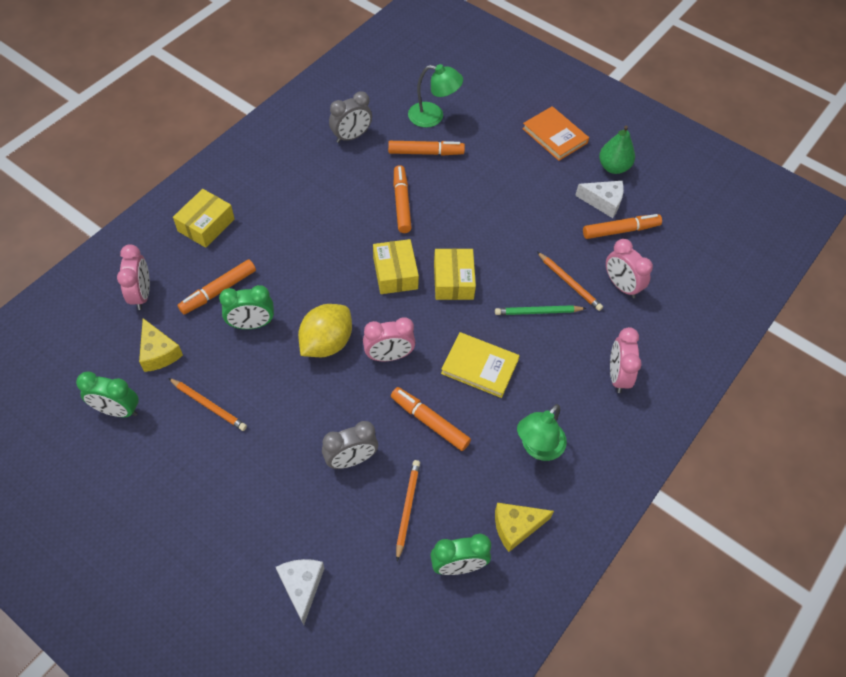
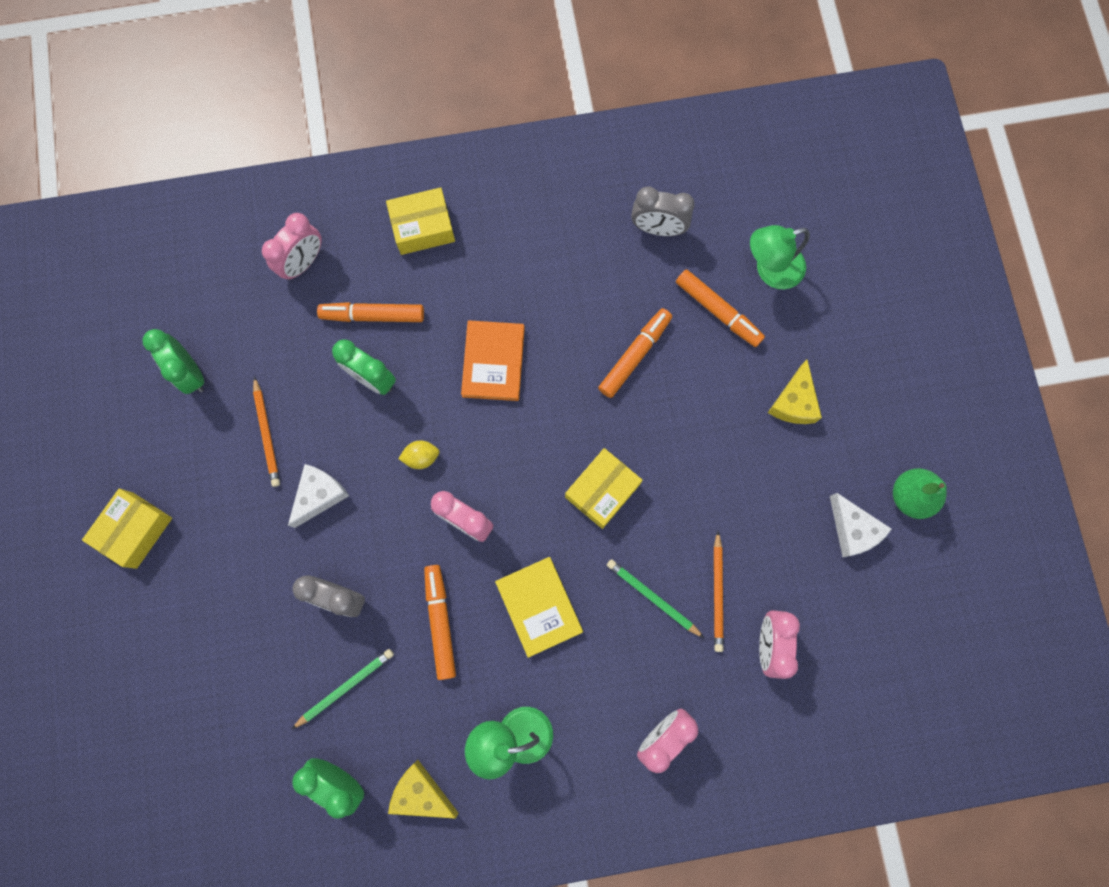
camera: 45 degrees right, 20 degrees up
yellow cheese [139,318,183,372] -> yellow cheese moved to [768,360,822,424]
white cheese [276,559,325,625] -> white cheese moved to [288,464,349,528]
yellow lemon [298,304,352,357] -> yellow lemon [398,440,440,469], size x0.48
yellow box [373,239,419,294] -> yellow box moved to [82,489,172,569]
orange pencil [396,460,420,561] -> green pencil [291,649,394,730]
green lamp [408,64,463,128] -> green lamp turned 105 degrees clockwise [750,225,810,289]
orange book [522,106,589,161] -> orange book moved to [461,320,525,401]
orange marker [583,214,662,239] -> none

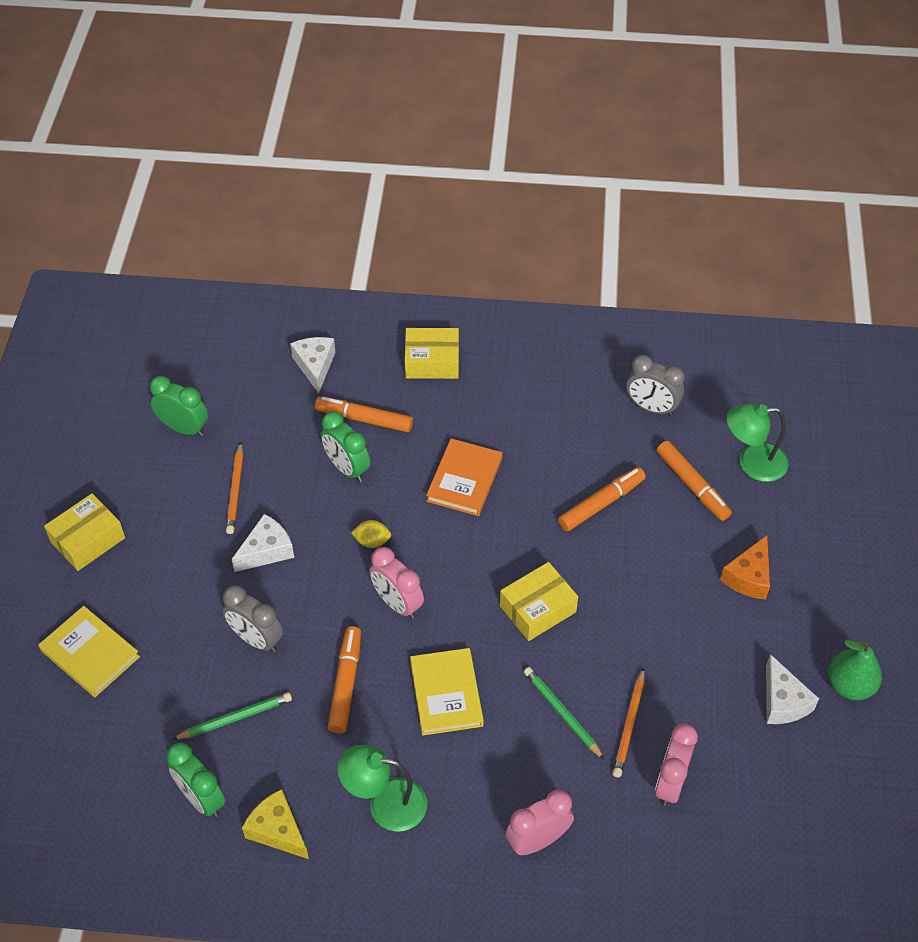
camera: 15 degrees right, 25 degrees down
green clock [143,329,204,394] -> green clock turned 135 degrees clockwise [150,376,208,437]
pink clock [262,213,322,280] -> white cheese [290,337,335,393]
yellow cheese [768,360,822,424] -> orange cheese [720,535,770,600]
none -> yellow book [38,606,140,697]

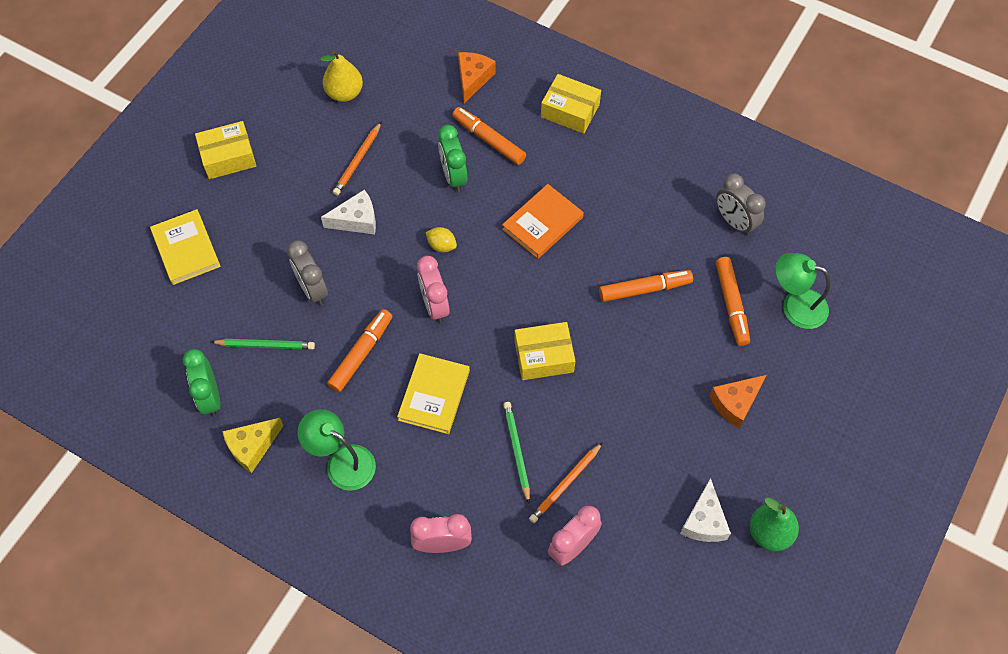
camera: 25 degrees right, 10 degrees up
green clock [150,376,208,437] -> yellow pear [320,51,363,102]
yellow cheese [242,789,309,859] -> yellow cheese turned 105 degrees counterclockwise [222,418,283,473]
white cheese [290,337,335,393] -> orange cheese [458,52,496,103]

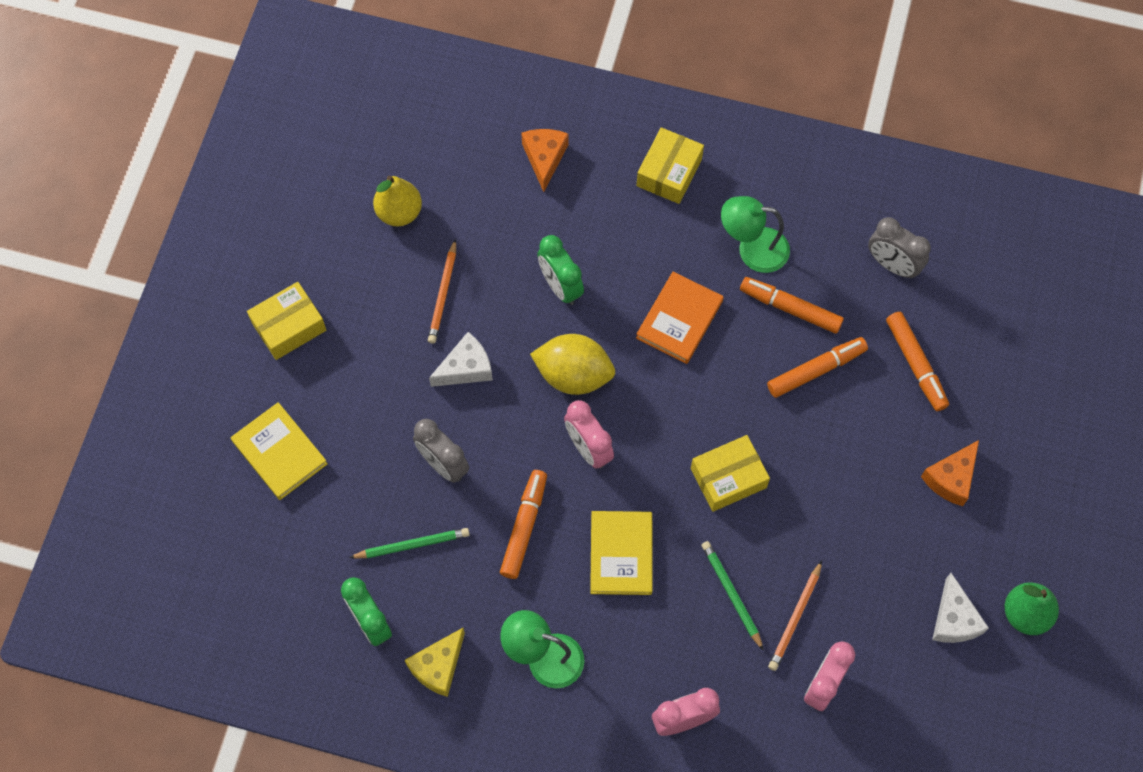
camera: 15 degrees left, 5 degrees up
yellow lemon [426,227,457,252] -> yellow lemon [530,334,615,395], size x2.08
orange marker [452,107,526,165] -> orange marker moved to [740,277,844,334]
yellow box [541,74,601,134] -> yellow box turned 75 degrees counterclockwise [637,127,704,204]
green lamp [775,253,831,329] -> green lamp moved to [721,196,790,273]

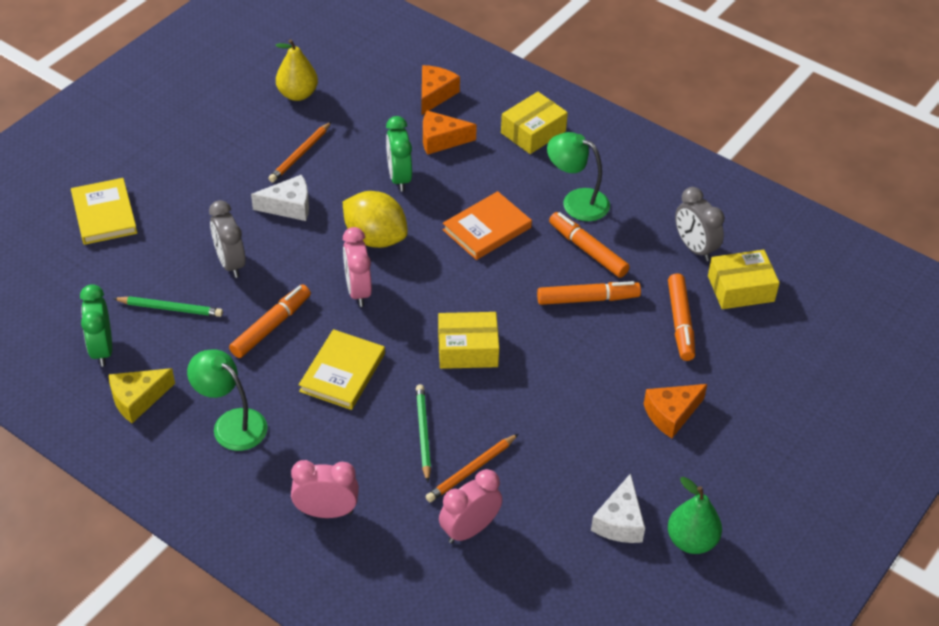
camera: 20 degrees right, 20 degrees down
yellow box [247,282,326,360] -> yellow box moved to [708,250,780,309]
none -> orange cheese [423,111,477,155]

